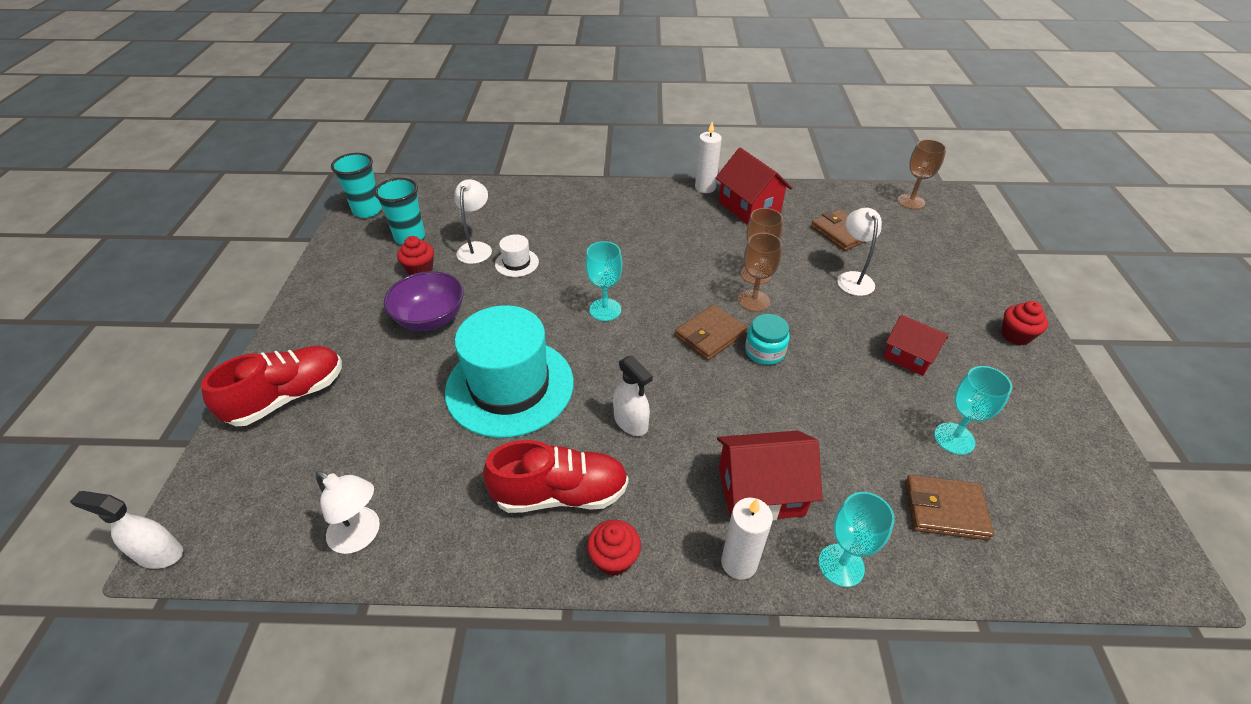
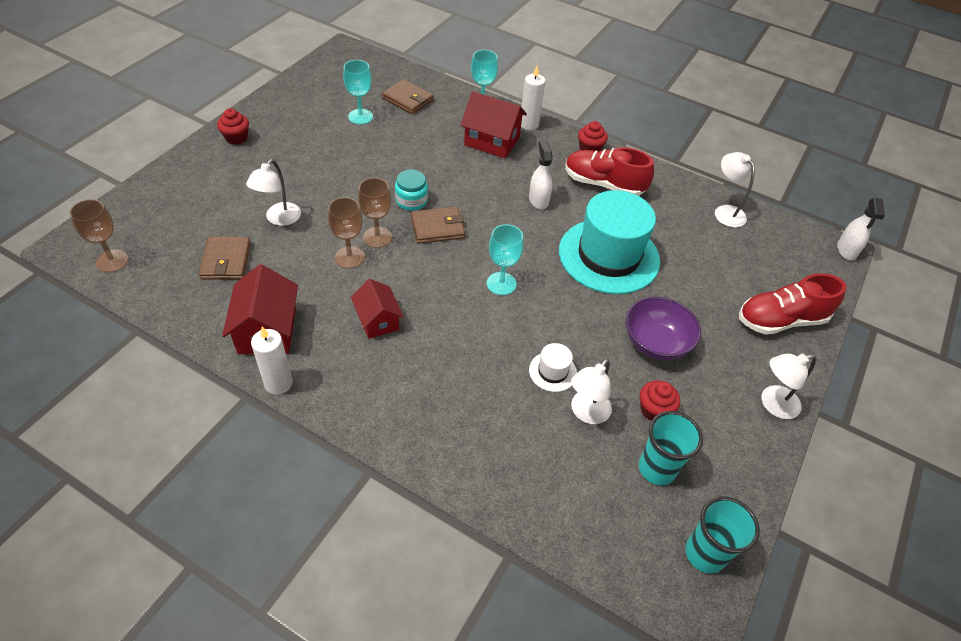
camera: 155 degrees left, 5 degrees up
white spray bottle [70,491,183,569] -> white spray bottle turned 60 degrees clockwise [837,198,885,260]
red house [883,314,948,376] -> red house moved to [351,279,403,339]
none -> white lamp [761,354,817,419]

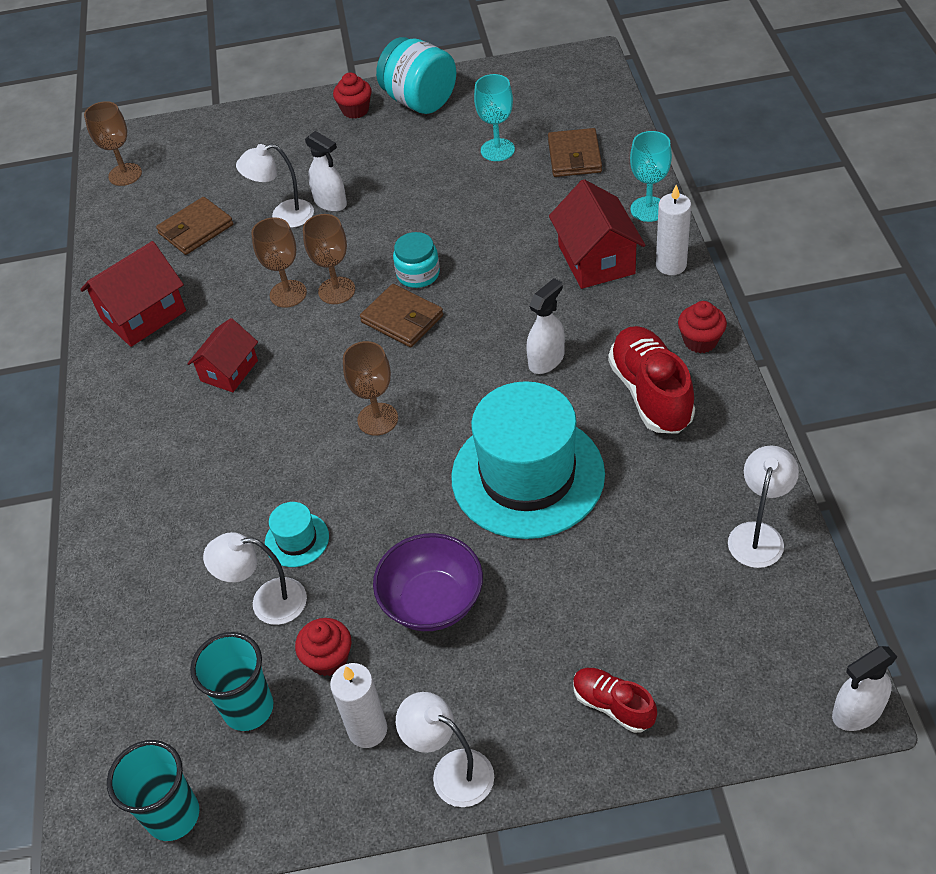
camera: 60 degrees right, 0 degrees up
white candle [251,327,293,395] -> white candle moved to [330,663,387,748]
turquoise goblet [487,224,524,295] -> brown goblet [343,341,398,436]
white hat [529,343,577,392] -> turquoise hat [265,502,329,567]
red shoe [739,273,846,335] -> red shoe [573,668,657,733], size x0.57
none -> white spray bottle [305,131,347,212]
none -> turquoise jar [376,37,456,114]

